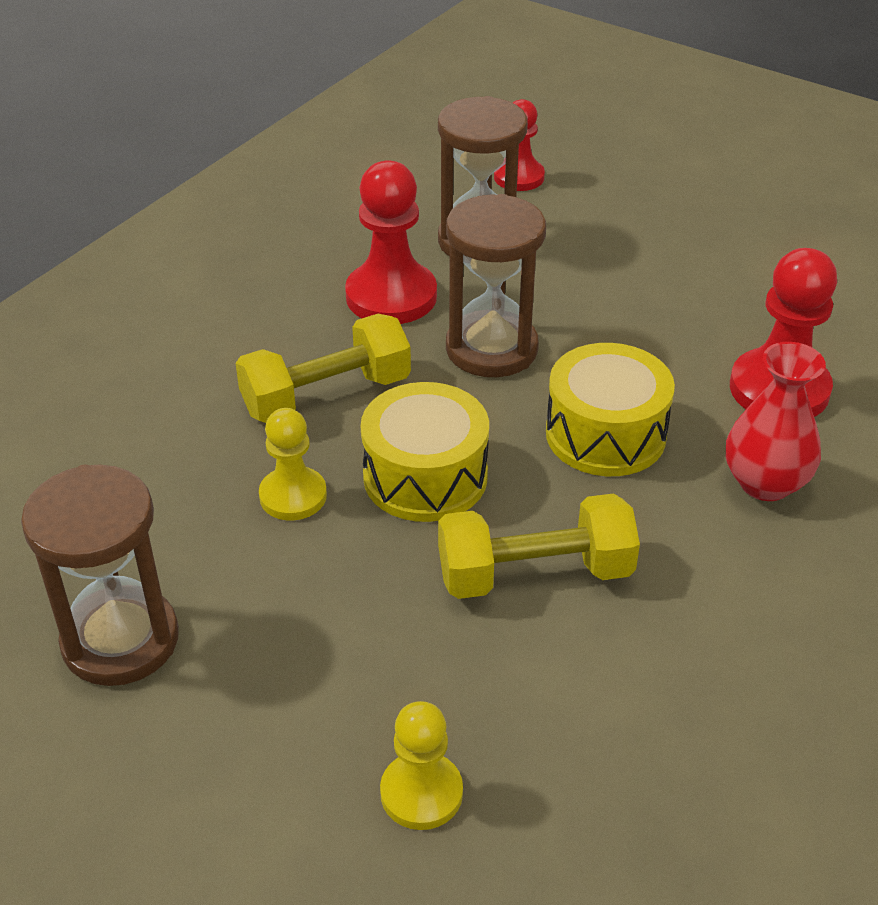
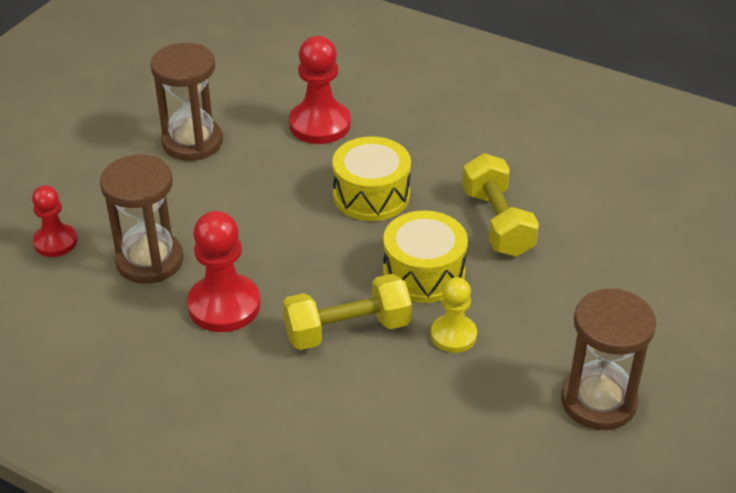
camera: 95 degrees left, 0 degrees up
yellow dumbbell [236,314,411,423] -> yellow dumbbell turned 75 degrees counterclockwise [283,274,412,350]
yellow pawn [380,701,463,830] -> none
brown hourglass [446,194,546,377] -> brown hourglass moved to [150,43,223,161]
red vase [726,342,826,501] -> none

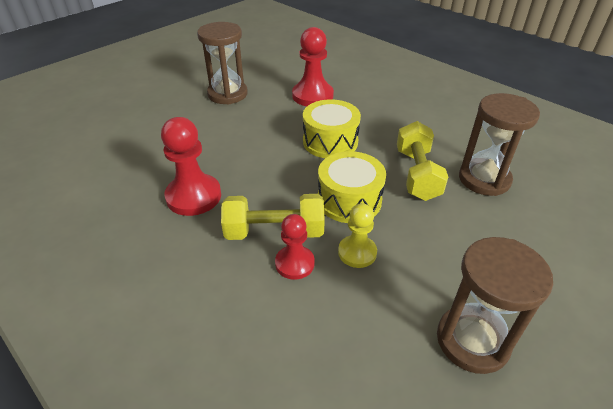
camera: 15 degrees right, 0 degrees up
red pawn [32,185,77,257] -> red pawn moved to [275,214,315,280]
brown hourglass [100,155,183,284] -> brown hourglass moved to [459,93,540,196]

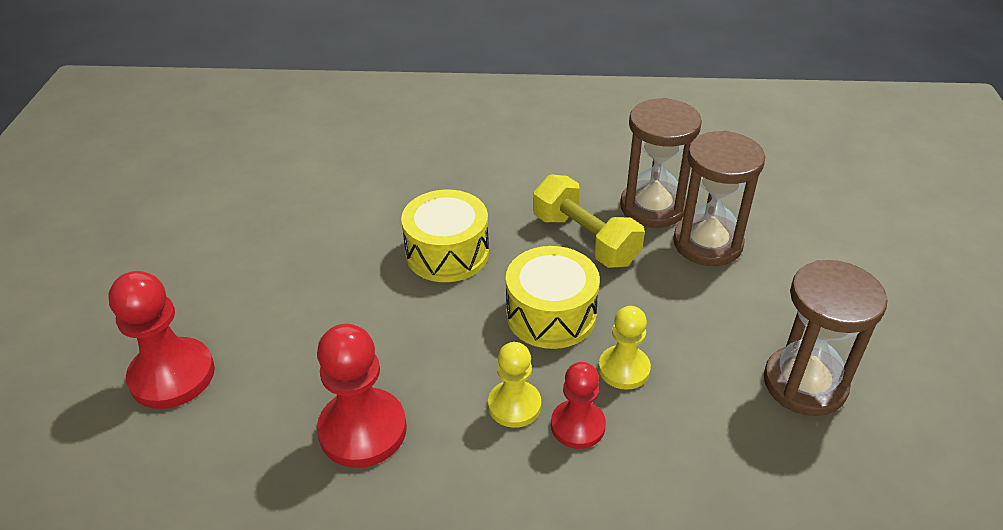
camera: 40 degrees left, 0 degrees up
brown hourglass [197,22,248,105] -> brown hourglass moved to [673,131,765,266]
yellow dumbbell [221,194,325,240] -> yellow pawn [488,342,541,428]
red pawn [292,27,334,106] -> red pawn moved to [108,271,215,409]

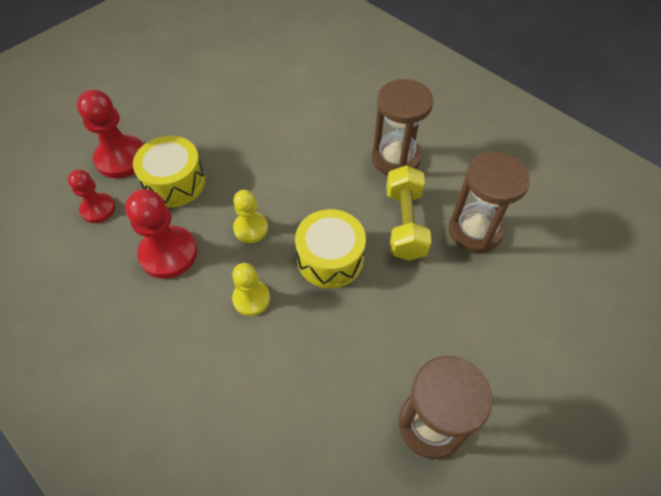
camera: 40 degrees right, 15 degrees up
yellow drum [401,190,489,282] -> yellow drum moved to [133,136,205,207]
red pawn [551,362,606,449] -> red pawn moved to [68,170,115,223]
yellow pawn [598,306,651,389] -> yellow pawn moved to [233,190,268,243]
brown hourglass [673,131,765,266] -> brown hourglass moved to [372,79,434,175]

